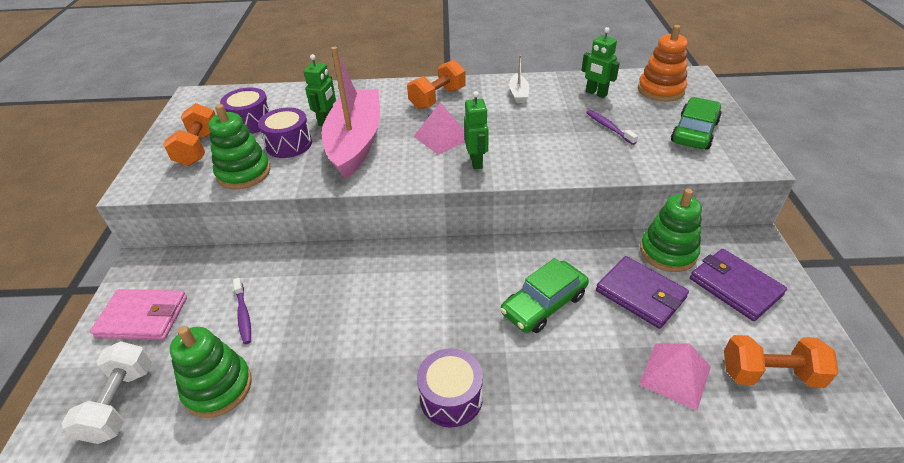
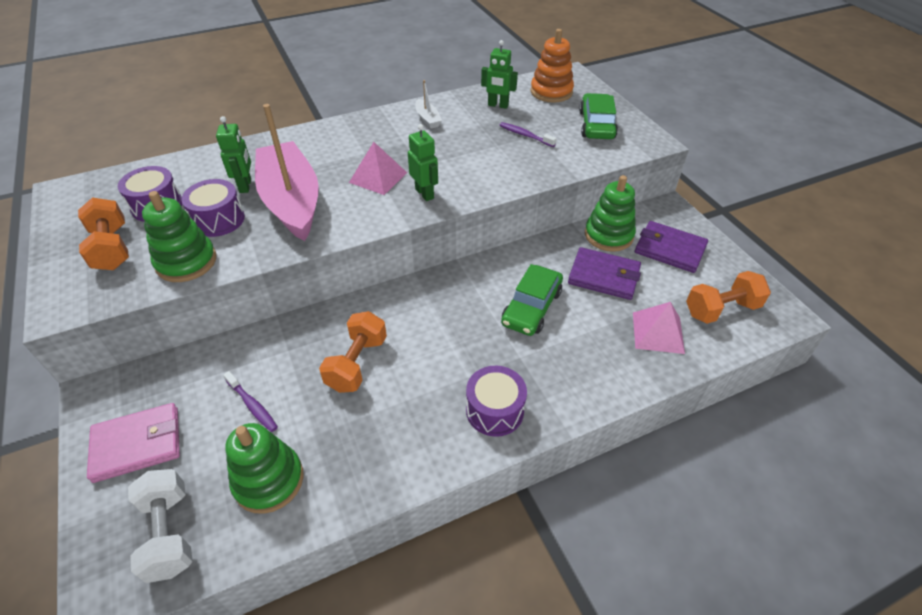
camera: 25 degrees left, 5 degrees up
orange dumbbell [407,60,466,110] -> orange dumbbell moved to [319,311,387,393]

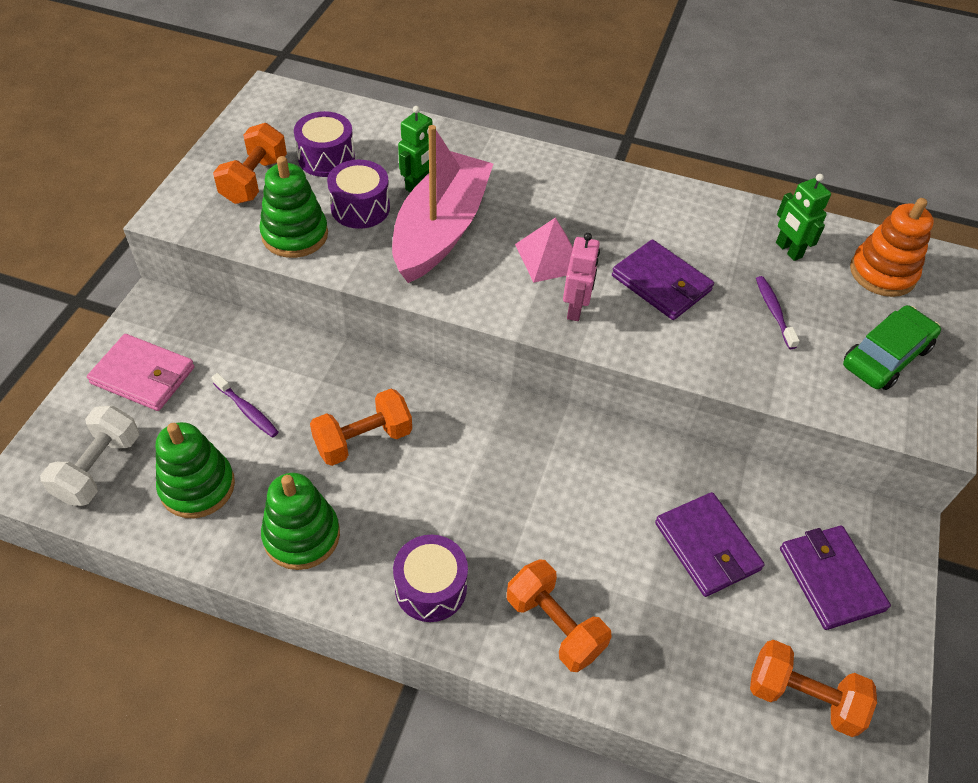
camera: 40 degrees right, 5 degrees up
purple toothbrush [223,371,278,432] -> purple toothbrush turned 45 degrees counterclockwise [212,373,279,438]
green robot [408,124,438,201] -> pink robot [563,233,600,321]
white boat [415,80,442,129] -> none
green car [501,264,563,336] -> none
green stacking toy [585,175,636,252] -> green stacking toy moved to [261,473,340,570]
pink pyramid [633,302,685,354] -> none
none -> orange dumbbell [507,559,612,672]
none -> purple wallet [612,239,714,320]

